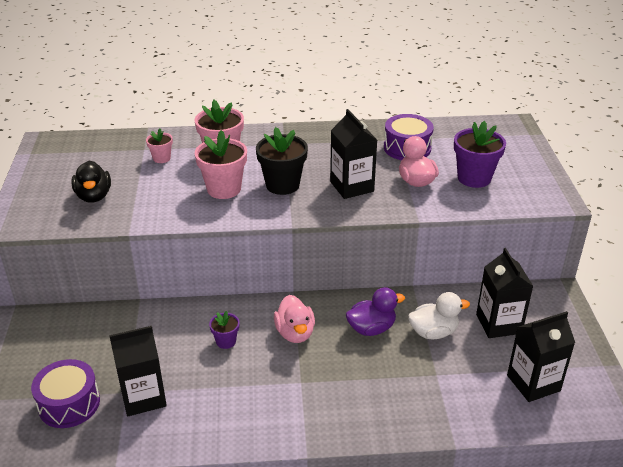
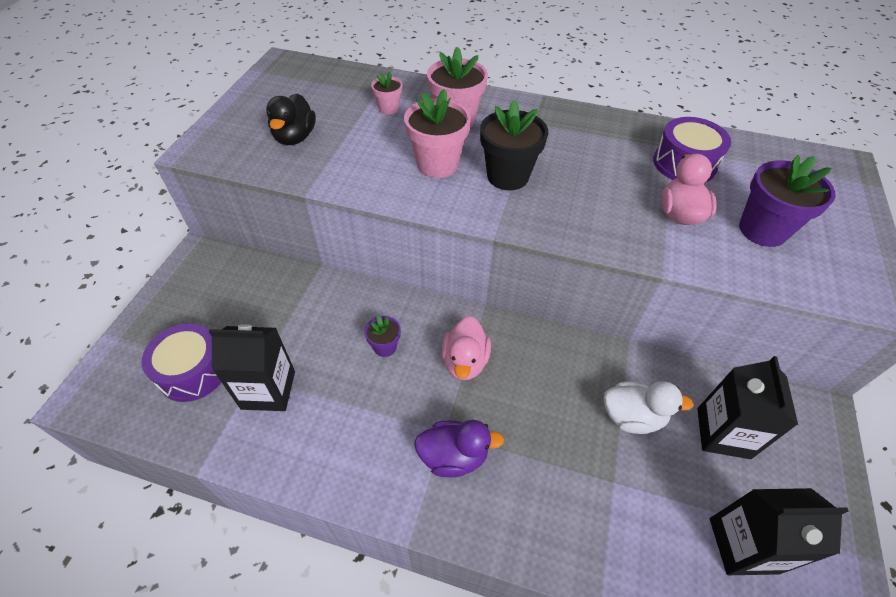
camera: 20 degrees right, 15 degrees up
black carton [330,109,377,199] -> none
purple duck [346,287,405,336] -> purple duck moved to [414,420,504,478]

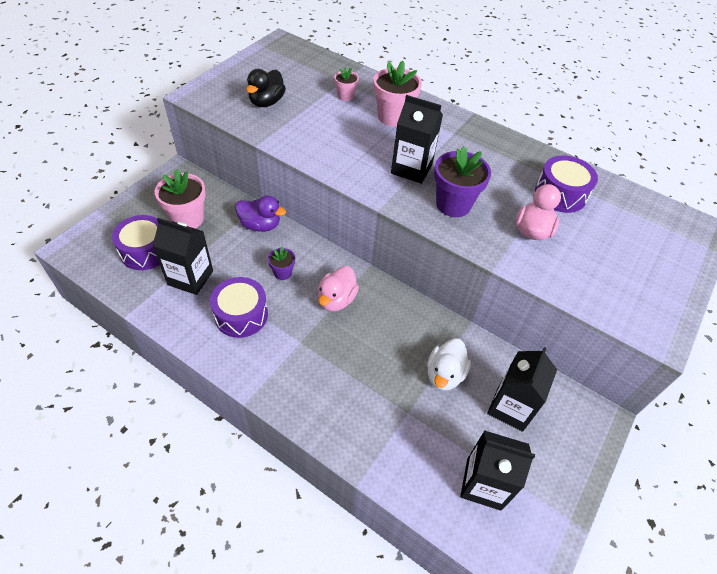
camera: 15 degrees right, 0 degrees up
pink flower pot [404,89,471,178] -> pink flower pot moved to [155,169,206,228]
purple duck [414,420,504,478] -> purple duck moved to [235,196,286,232]
black flower pot [480,100,548,190] -> black carton [391,95,443,184]
white duck [604,381,693,434] -> white duck turned 90 degrees clockwise [427,339,471,391]
purple flower pot [739,155,835,247] -> purple flower pot moved to [434,147,491,217]
none -> purple drum [210,277,268,338]

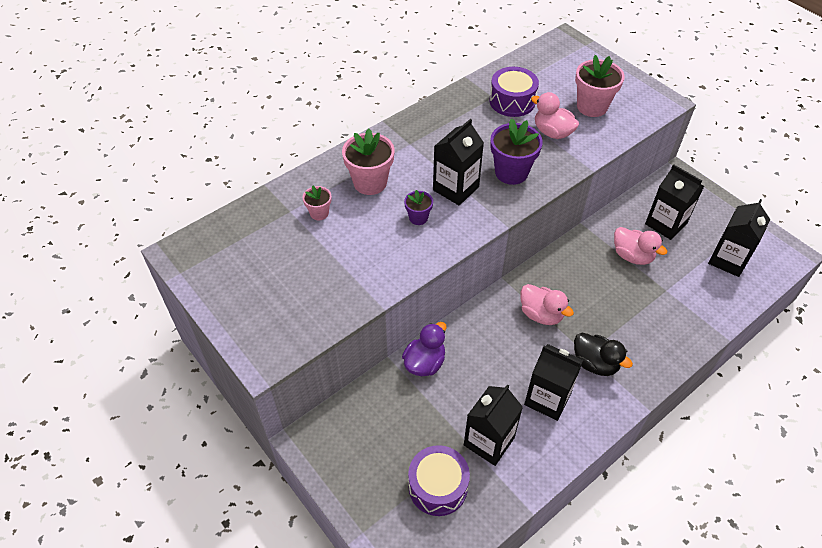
camera: 70 degrees left, 0 degrees up
pink flower pot [155,169,206,228] -> pink flower pot moved to [575,55,625,117]
purple drum [210,277,268,338] -> black carton [524,344,583,421]
black duck [246,69,286,107] -> black duck moved to [574,333,633,376]
purple flower pot [268,247,295,280] -> purple flower pot moved to [404,190,433,225]
white duck [427,339,471,391] -> pink duck [614,227,668,265]

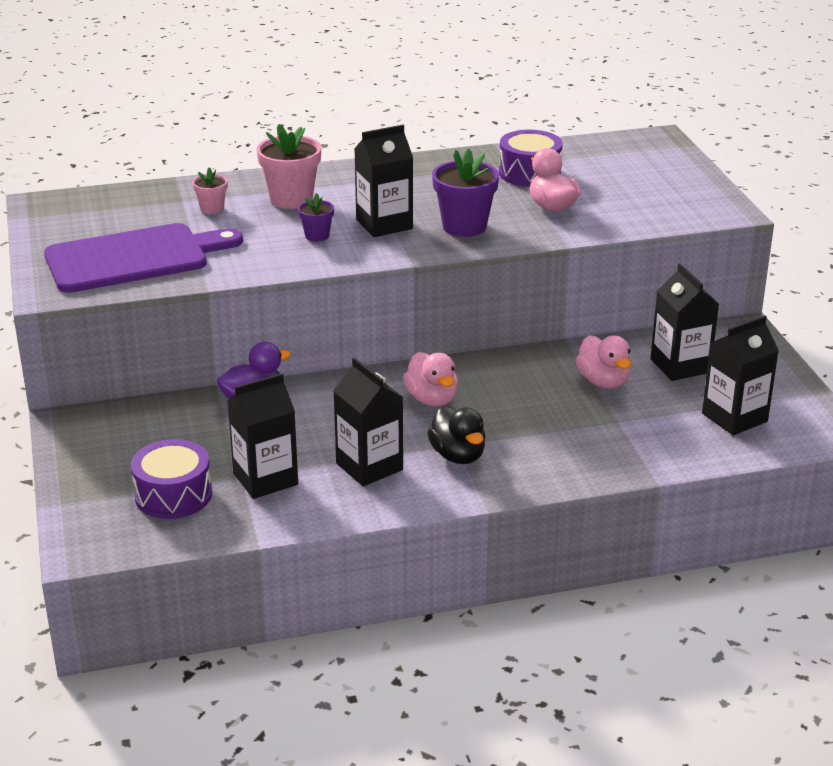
camera: 25 degrees right, 20 degrees down
pink flower pot [575,55,625,117] -> none
none -> purple cutting board [44,223,243,293]

